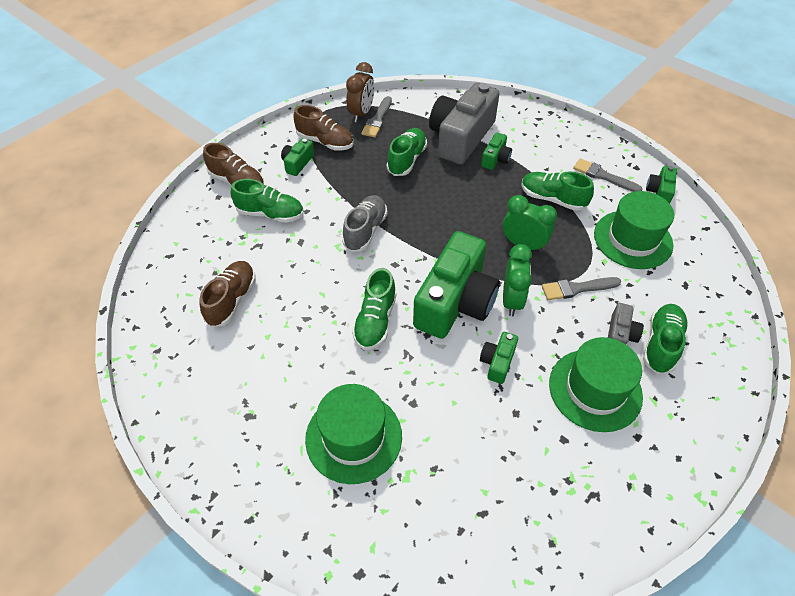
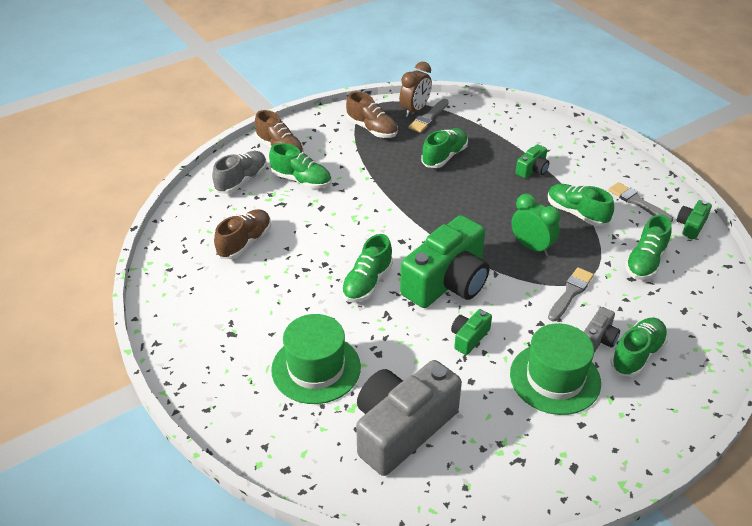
camera: 15 degrees right, 10 degrees down
green camera [281,138,314,176] -> none
grey shoe [342,195,387,252] -> grey shoe moved to [212,151,267,194]
grey camera [429,83,500,165] -> grey camera moved to [356,360,462,476]
green clock [503,244,532,316] -> none
grey brush [542,277,621,300] -> grey brush turned 120 degrees clockwise [548,267,594,321]
green hat [594,191,674,269] -> green shoe [625,214,672,280]

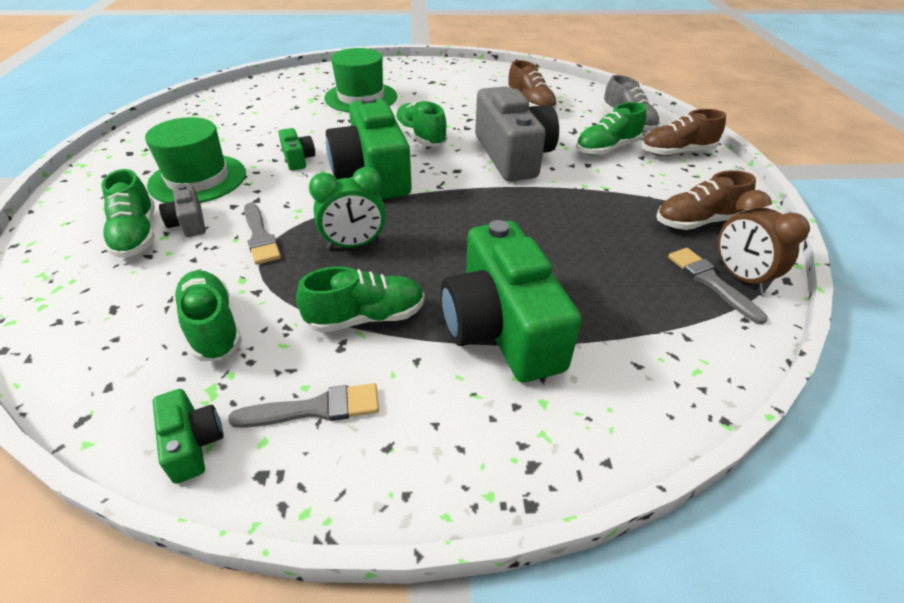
camera: 120 degrees right, 0 degrees up
grey camera [356,360,462,476] -> grey camera moved to [475,86,559,181]
green shoe [421,128,468,168] -> none
green camera [515,144,549,178] -> green camera [441,220,582,382], size x2.25

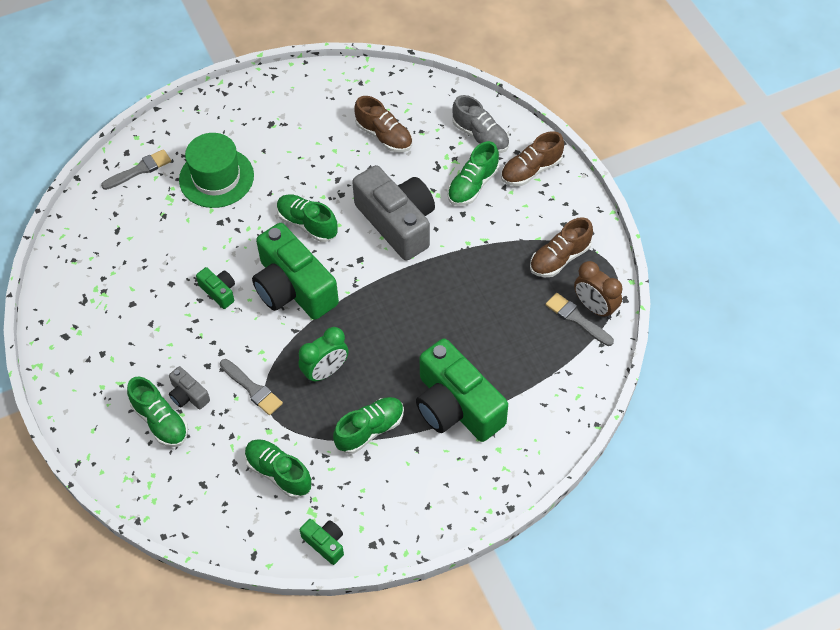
camera: 20 degrees left, 15 degrees up
green hat [145,117,246,203] -> none
grey brush [228,383,379,428] -> grey brush moved to [101,149,171,190]

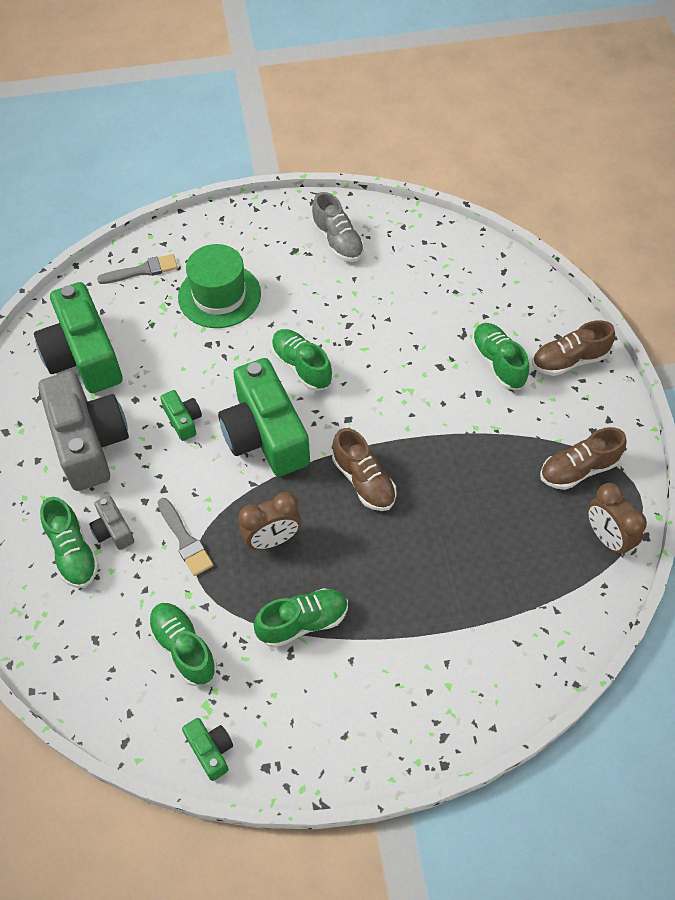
camera: 15 degrees right, 0 degrees up
green clock [298,327,349,383] -> brown clock [238,492,301,550]
grey camera [352,165,435,261] -> grey camera moved to [38,371,129,491]
brown shoe [354,96,412,152] -> brown shoe moved to [332,428,396,511]
green camera [416,339,508,442] -> green camera moved to [34,282,123,393]
green shoe [447,141,499,206] -> green shoe turned 105 degrees clockwise [471,323,529,390]
grey shoe [452,95,509,153] -> grey shoe moved to [312,192,364,262]
grey brush [546,293,614,346] -> none

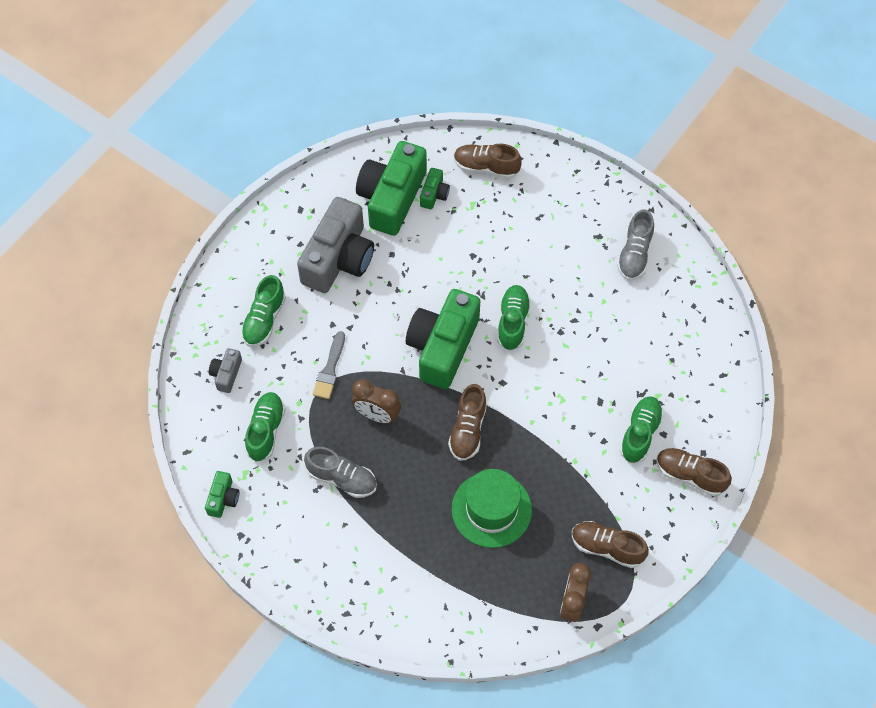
camera: 45 degrees right, 5 degrees up
grey camera [89,495,134,550] -> grey camera moved to [209,348,242,393]
grey brush [97,254,178,284] -> brown shoe [454,144,522,179]
green camera [160,390,202,441] -> green camera moved to [420,168,450,209]
green hat [178,244,261,328] -> green hat moved to [452,469,532,548]
green shoe [254,588,348,648] -> grey shoe [304,447,377,498]

